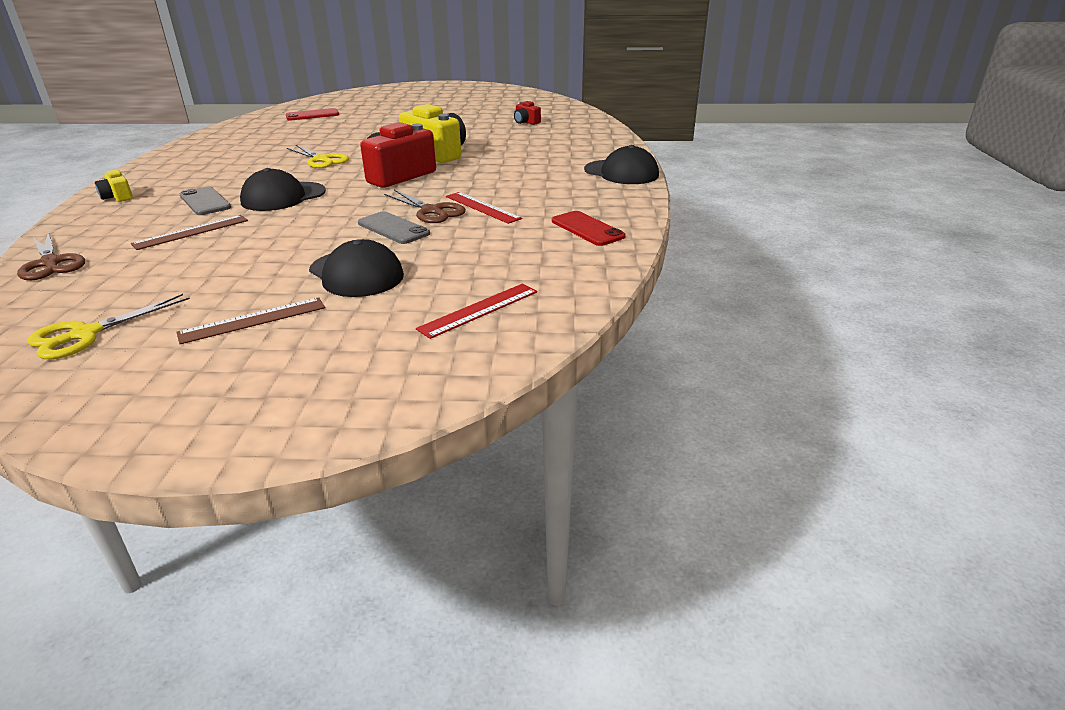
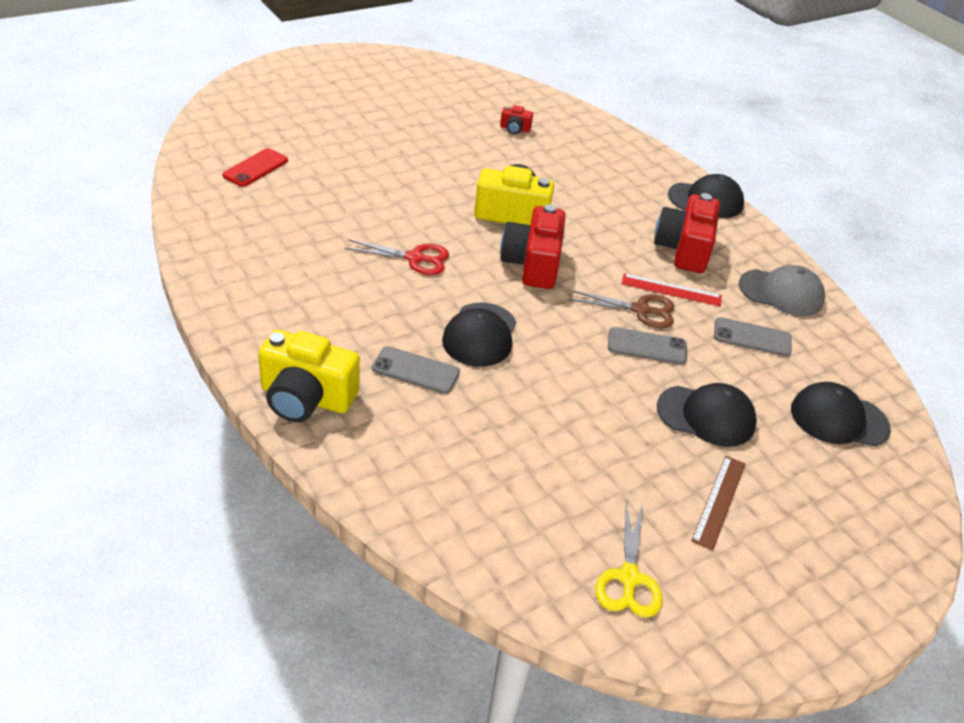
camera: 40 degrees left, 10 degrees up
brown scissors [17,232,85,280] -> none
yellow camera [95,169,133,202] -> yellow camera [258,330,360,422], size x2.12
brown ruler [131,215,248,250] -> none
yellow scissors [287,145,349,168] -> red scissors [344,239,449,275]
red ruler [416,284,537,339] -> black cap [791,382,891,447]
red phone [552,211,626,246] -> grey cap [739,265,825,316]
none -> red camera [654,193,720,273]
none -> grey phone [714,317,792,356]

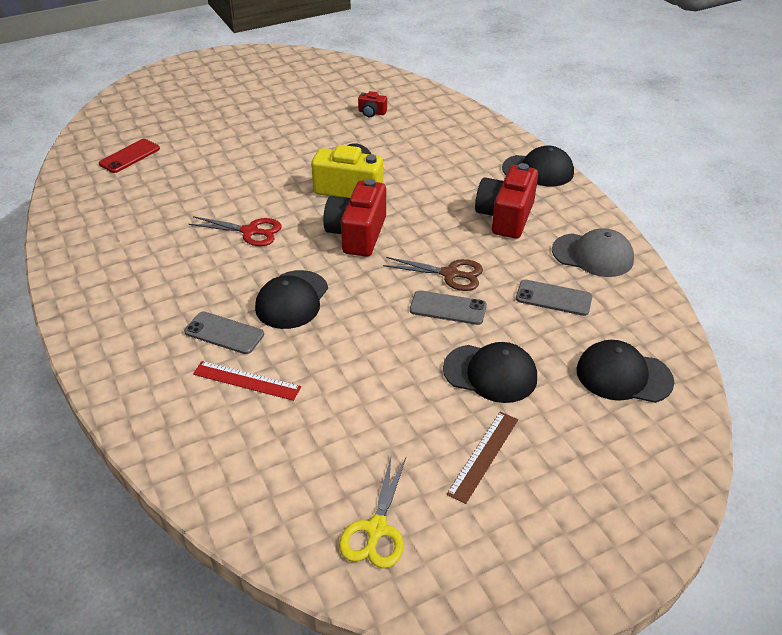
camera: 10 degrees right, 0 degrees up
yellow camera [258,330,360,422] -> none
red ruler [622,273,722,306] -> red ruler moved to [193,361,301,401]

